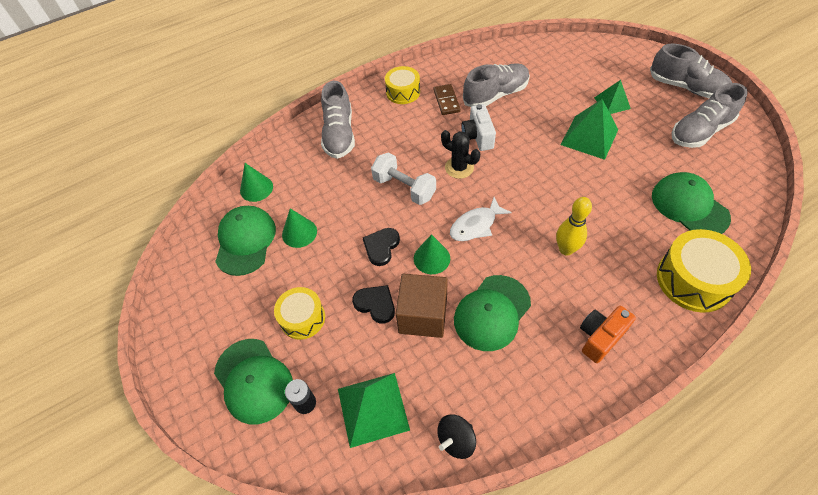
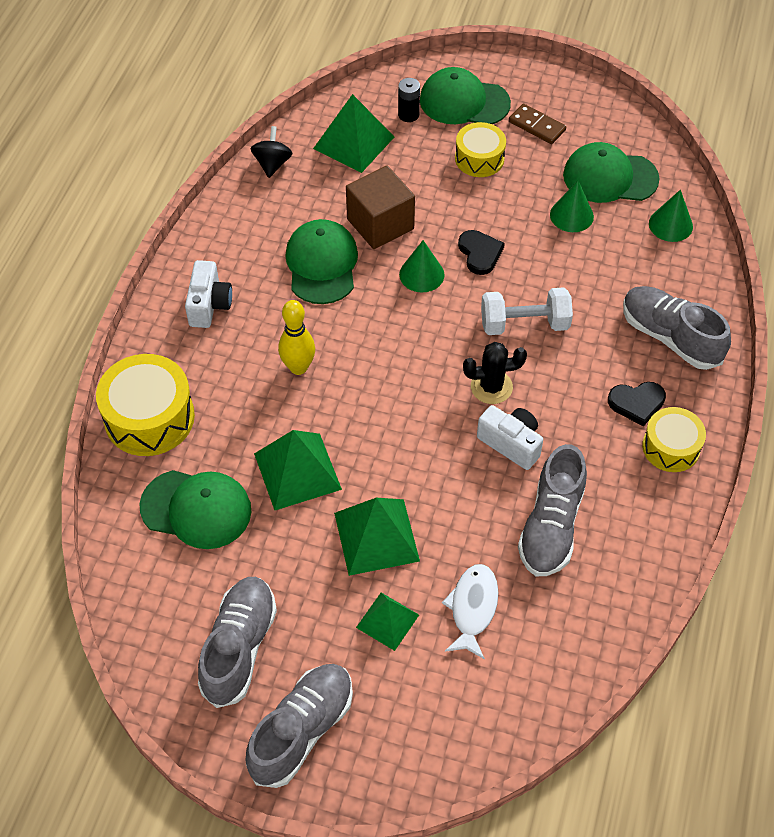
camera: 135 degrees right, 0 degrees up
green cap [215,206,276,276] -> green cap turned 135 degrees clockwise [563,142,660,203]
black heart [352,285,395,324] -> black heart moved to [608,382,666,426]
brown domino [433,84,461,115] -> brown domino moved to [509,104,566,144]
white fish [450,197,512,241] -> white fish moved to [442,564,499,660]
orange camera [580,306,636,363] -> white camera [185,260,232,328]
grey shoe [650,43,732,98] -> grey shoe turned 135 degrees clockwise [245,664,353,788]
none -> green pyramid [254,430,342,510]

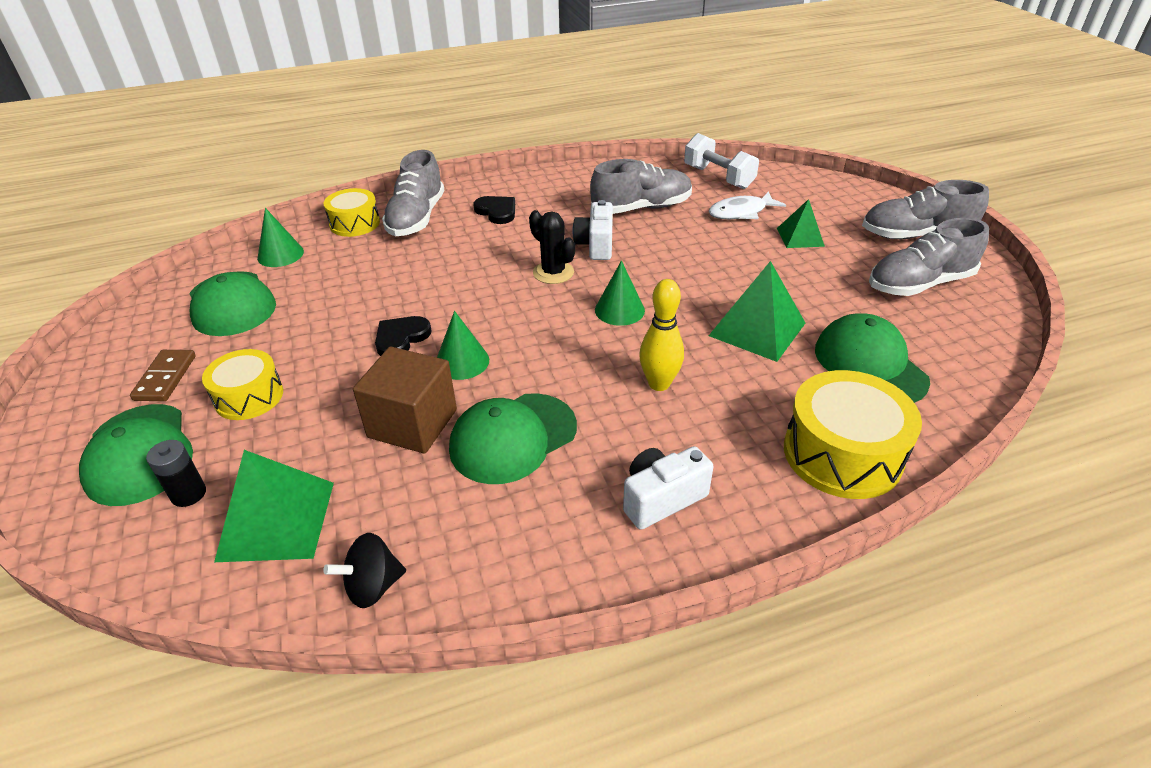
camera: 125 degrees left, 15 degrees down
green pyramid [334,498,420,576] -> none
white dumbbell [481,287,573,335] -> white dumbbell moved to [684,133,759,189]
green cone [550,181,594,232] -> green cone moved to [595,260,645,326]
yellow drum [642,407,706,472] -> yellow drum moved to [324,188,380,237]

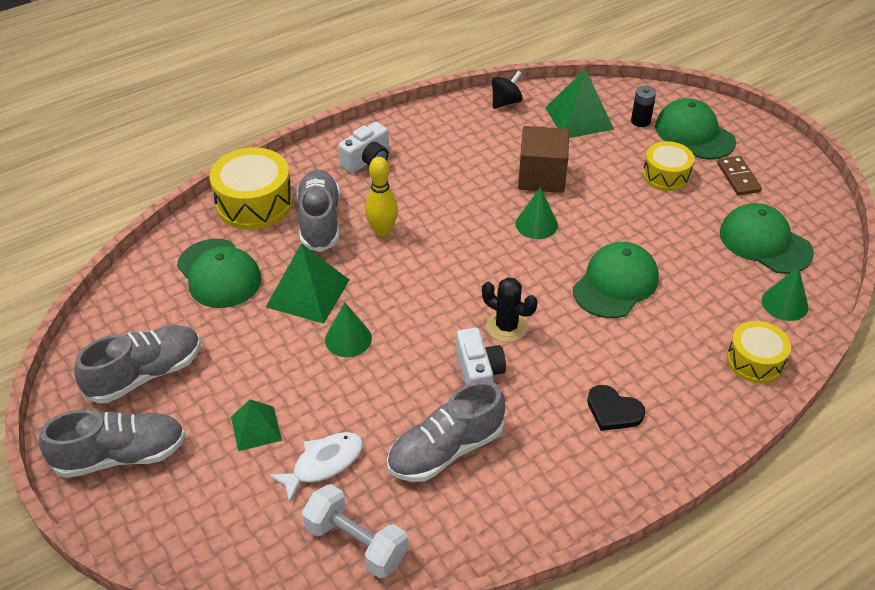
camera: 165 degrees right, 5 degrees up
black heart [375,316,432,356] -> none
grey shoe [382,150,444,236] -> grey shoe moved to [296,169,340,252]
green cap [449,393,577,484] -> green cap moved to [573,242,659,318]
green cone [595,260,645,326] -> green cone moved to [325,302,372,357]

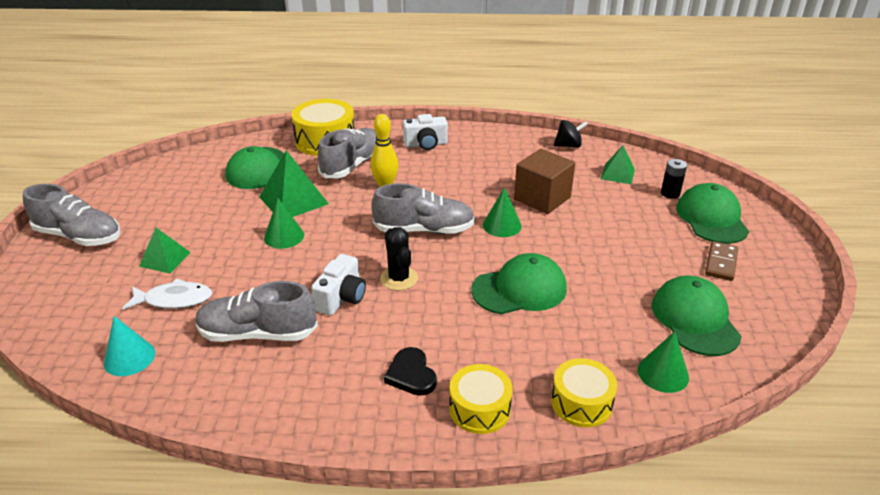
camera: 35 degrees right, 10 degrees down
grey shoe [74,325,201,403] -> grey shoe moved to [371,183,475,234]
white dumbbell [302,484,408,578] -> turquoise cone [104,316,155,376]
green pyramid [545,69,614,138] -> green pyramid [601,145,635,184], size x0.62
yellow drum [643,141,694,191] -> yellow drum moved to [449,364,513,434]

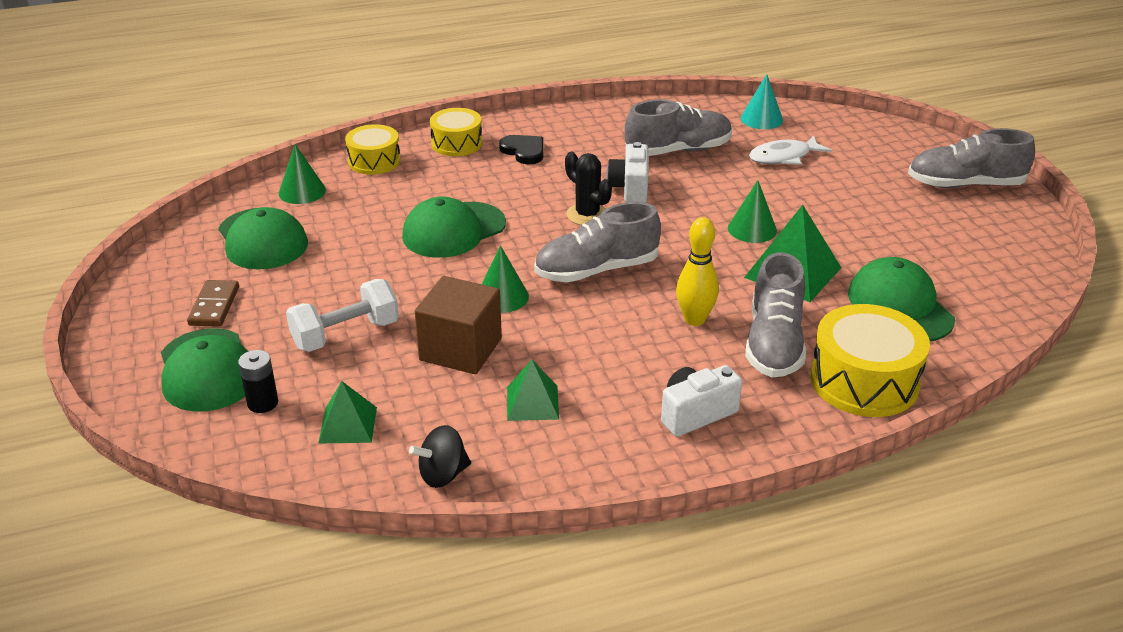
camera: 160 degrees right, 0 degrees up
green pyramid [139,228,191,274] -> green pyramid moved to [507,360,559,421]
none -> white dumbbell [286,279,399,352]

